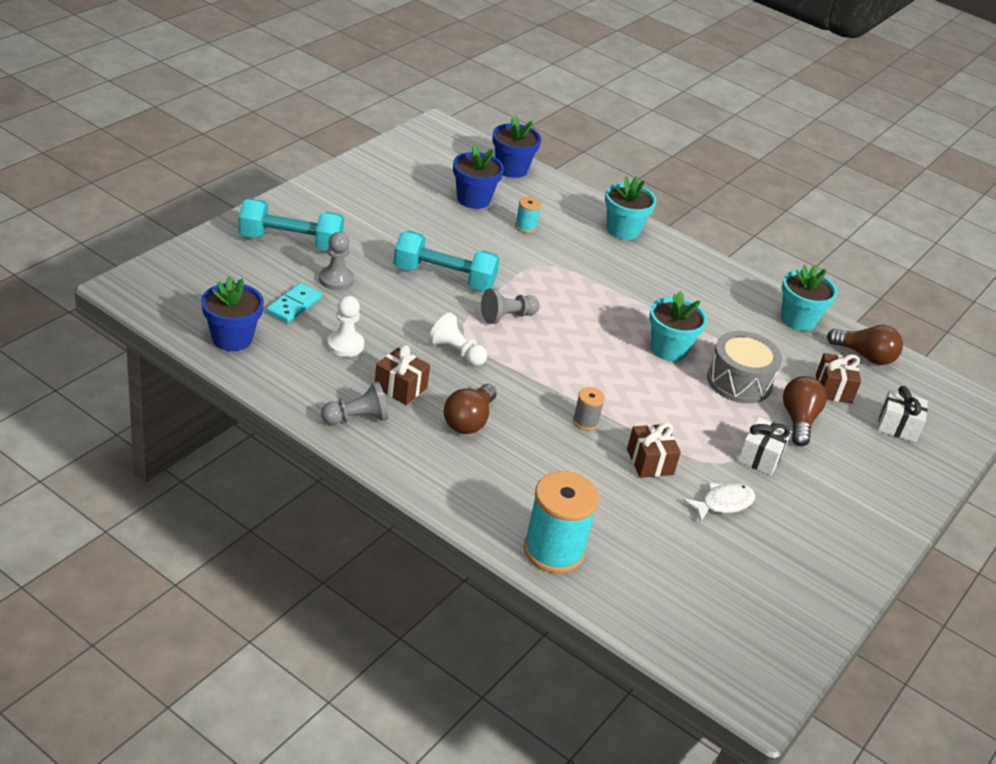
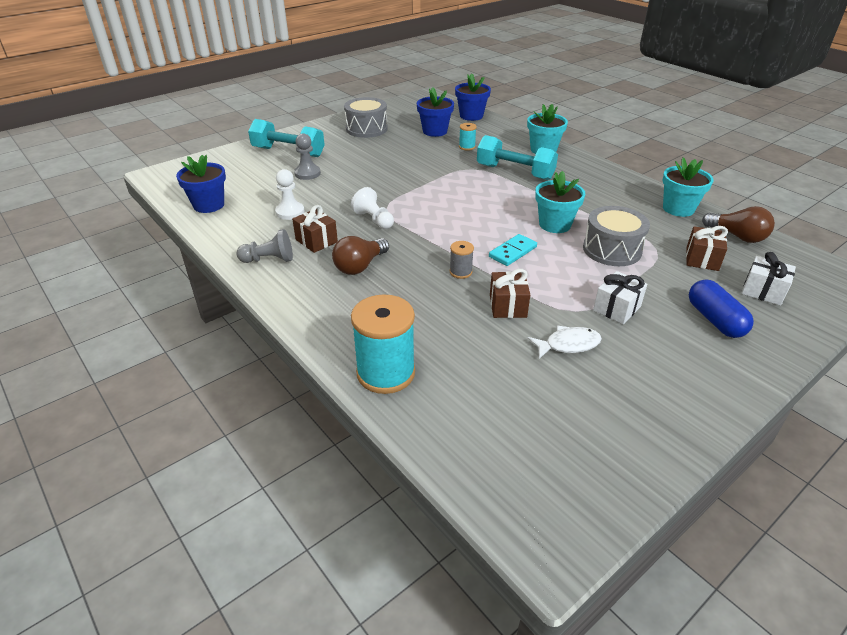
camera: 20 degrees right, 0 degrees up
turquoise domino [266,283,322,323] -> turquoise domino moved to [489,234,537,266]
turquoise dumbbell [393,231,500,291] -> turquoise dumbbell moved to [477,135,558,180]
grey pawn [481,288,539,324] -> none
brown light bulb [783,376,827,446] -> none
none -> grey drum [344,97,388,138]
none -> blue capsule [689,280,754,338]

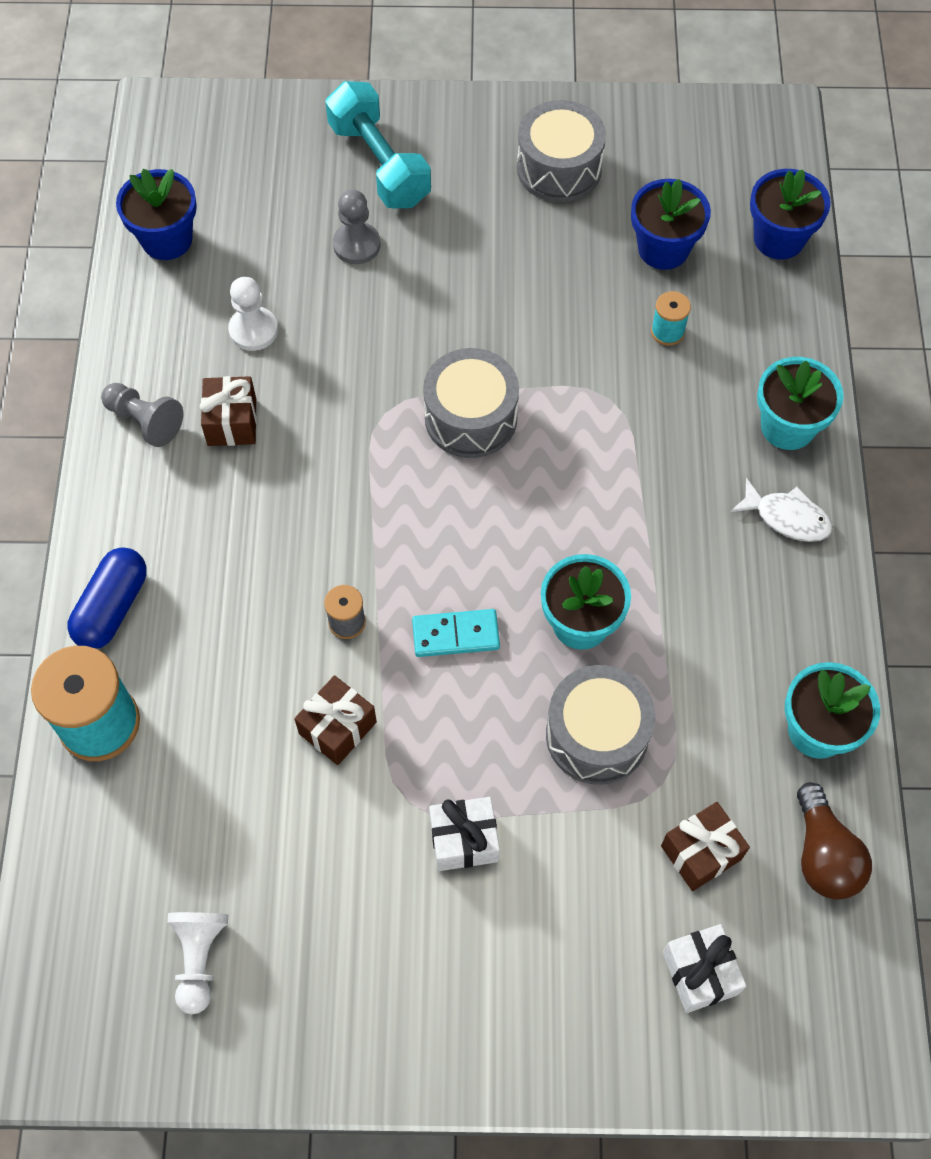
camera: 40 degrees right, 25 degrees up
brown light bulb [332,236,389,275] -> none
white pawn [351,187,394,229] -> white pawn moved to [167,912,228,1014]
turquoise dumbbell [477,135,558,180] -> none
white fish [527,326,602,359] -> white fish moved to [731,478,833,542]
blue capsule [689,280,754,338] -> blue capsule moved to [68,547,147,649]
none -> grey drum [423,348,519,458]

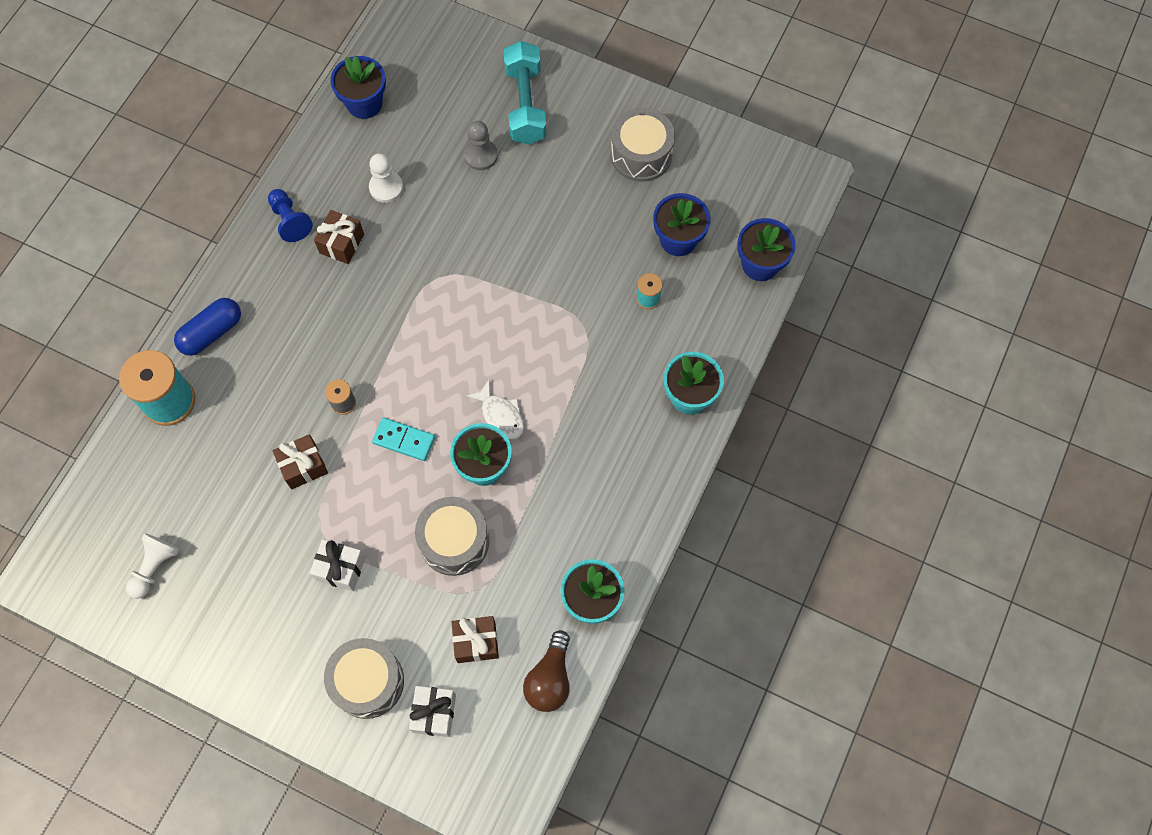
camera: 25 degrees right, 5 degrees up
grey pawn [101,383,183,447] -> blue pawn [268,189,313,242]
grey drum [423,348,519,458] -> grey drum moved to [324,638,404,719]
white fish [731,478,833,542] -> white fish moved to [466,380,524,440]

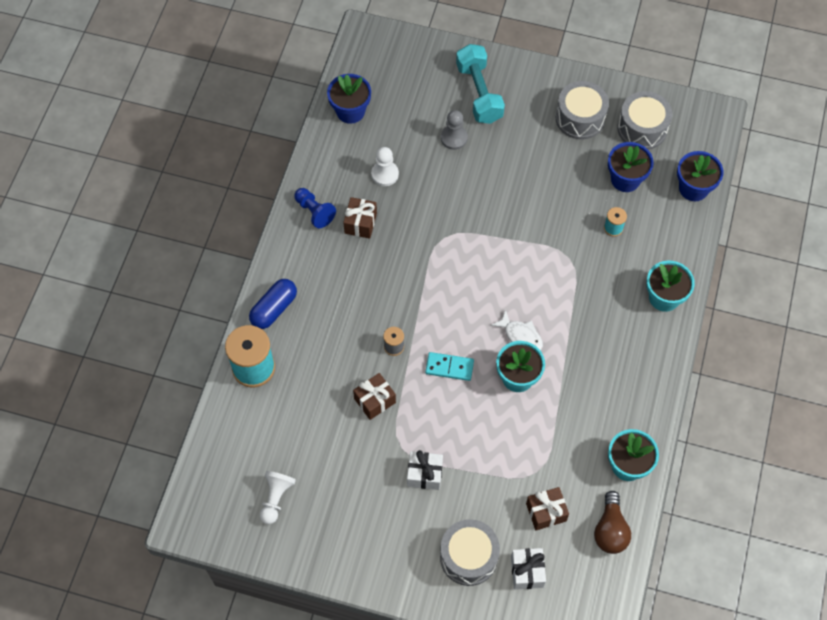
camera: 10 degrees left, 5 degrees down
grey drum [415,497,489,576] -> grey drum moved to [617,91,672,150]

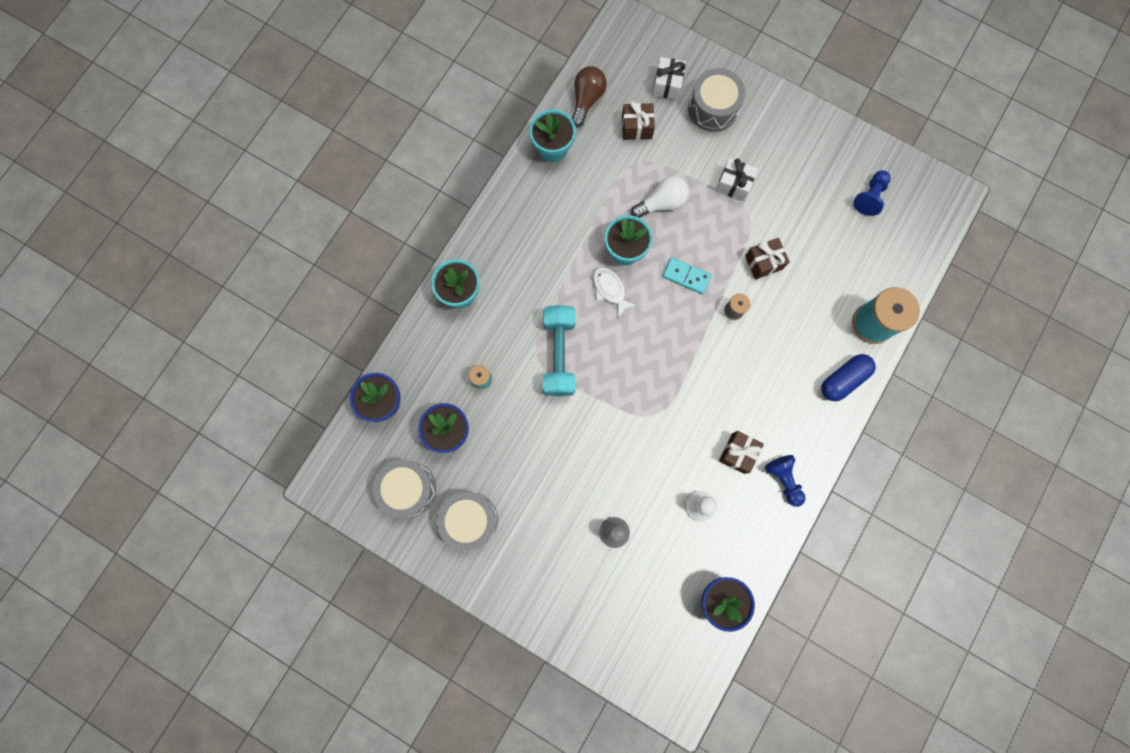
camera: 165 degrees left, 15 degrees up
white pawn [260,471,296,524] -> blue pawn [854,170,891,216]
turquoise dumbbell [456,44,505,124] -> turquoise dumbbell moved to [543,305,575,396]
none -> white light bulb [631,176,689,218]

